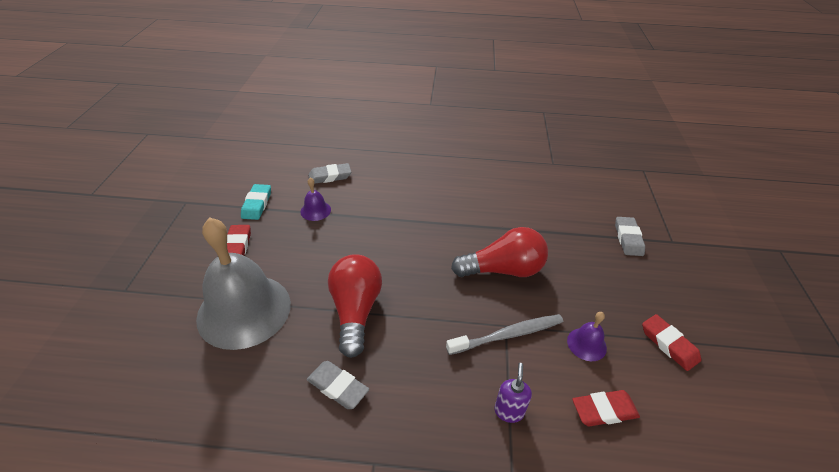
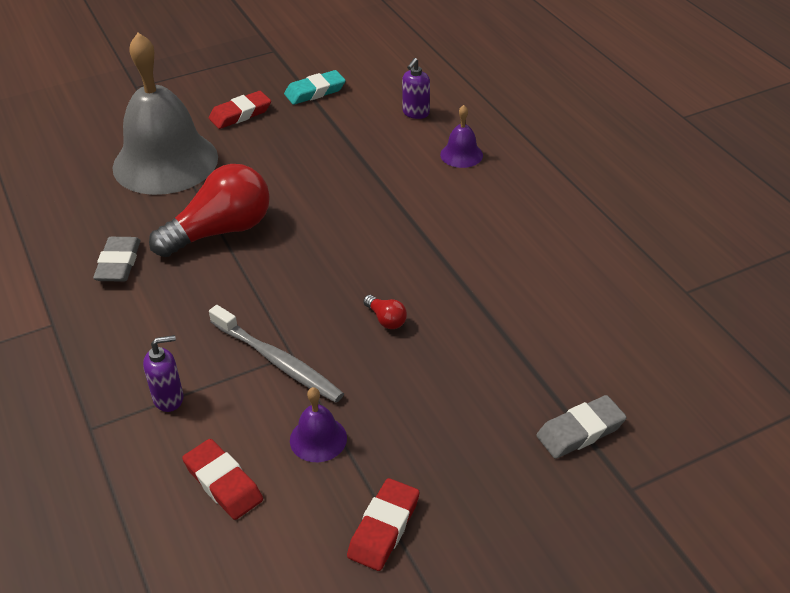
camera: 60 degrees right, 0 degrees up
purple bell [300,178,331,221] -> purple bell moved to [440,105,483,168]
grey eraser [308,163,351,184] -> purple soap dispenser [402,58,430,119]
red light bulb [451,227,548,277] -> red light bulb [363,295,407,329], size x0.40

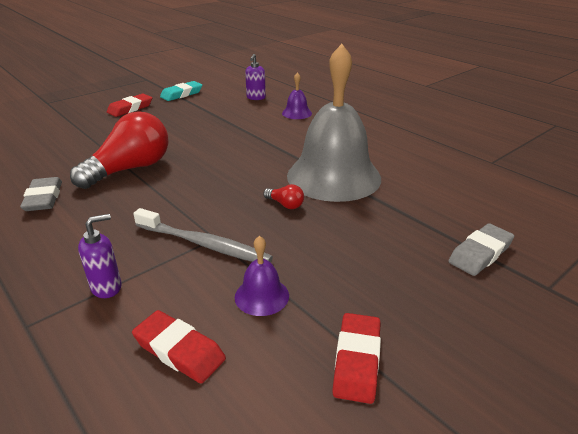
camera: 15 degrees left, 10 degrees down
grey bell [113,33,218,195] -> grey bell moved to [287,44,381,202]

